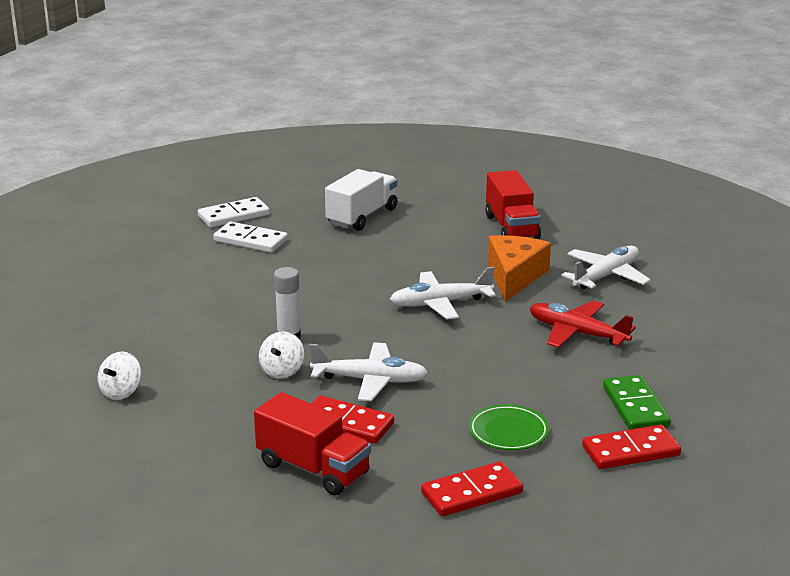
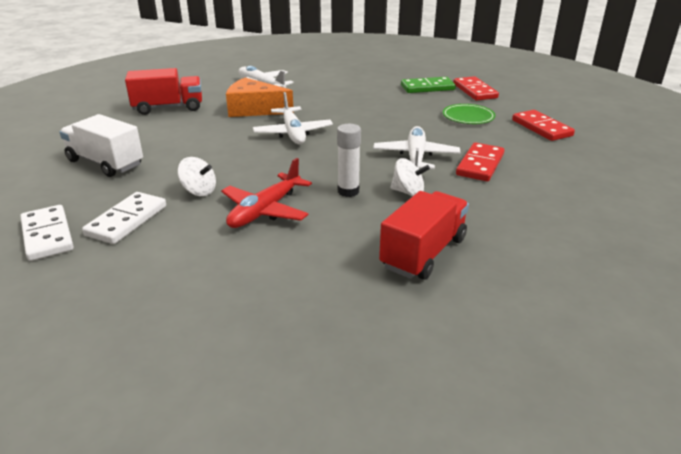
camera: 90 degrees left, 5 degrees up
white spinning top [98,351,141,400] -> white spinning top moved to [178,157,216,196]
red truck [254,392,371,496] -> red truck moved to [379,191,469,280]
red plane [530,301,636,348] -> red plane moved to [221,158,312,228]

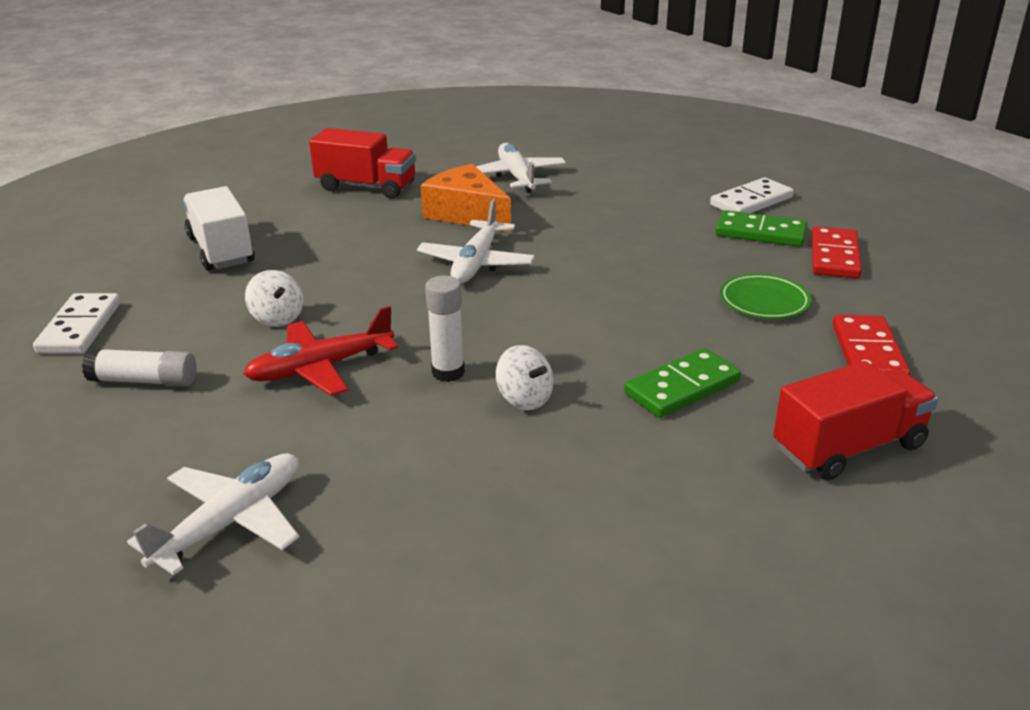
camera: 30 degrees right, 0 degrees up
white domino [82,192,166,244] -> white domino moved to [710,177,794,213]
white plane [373,126,460,169] -> white plane moved to [127,453,299,576]
red truck [379,191,469,280] -> red truck moved to [773,361,938,480]
red domino [456,142,504,181] -> green domino [624,348,741,418]
none -> white glue stick [82,348,196,386]

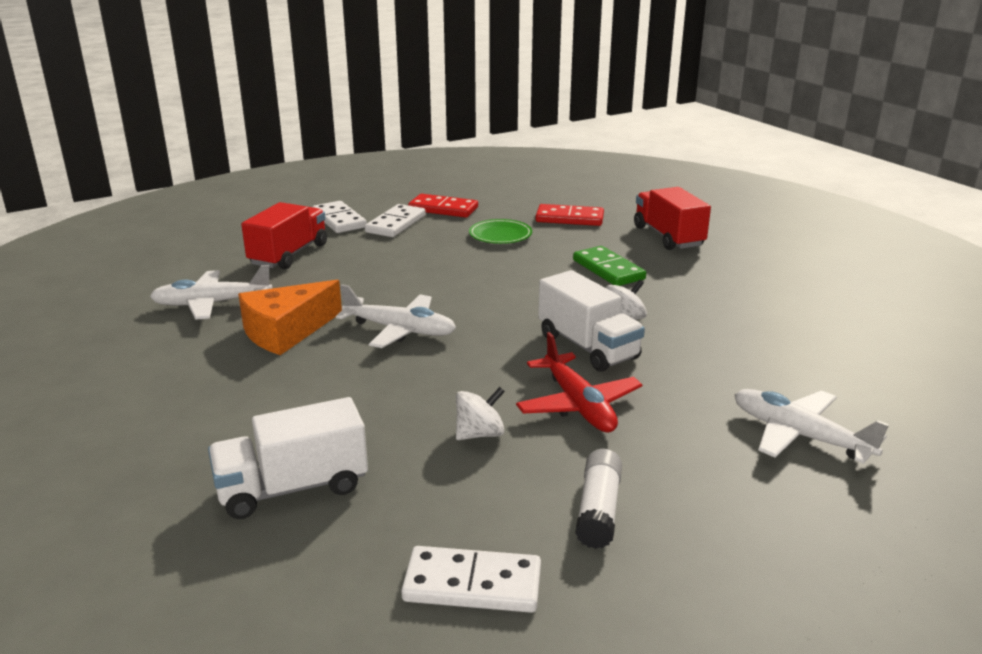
camera: 85 degrees left, 5 degrees down
red truck [309,128,416,199] -> red truck moved to [241,202,327,269]
white glue stick [425,276,465,382] -> white truck [538,270,645,372]
green domino [715,210,807,247] -> white domino [365,204,426,237]

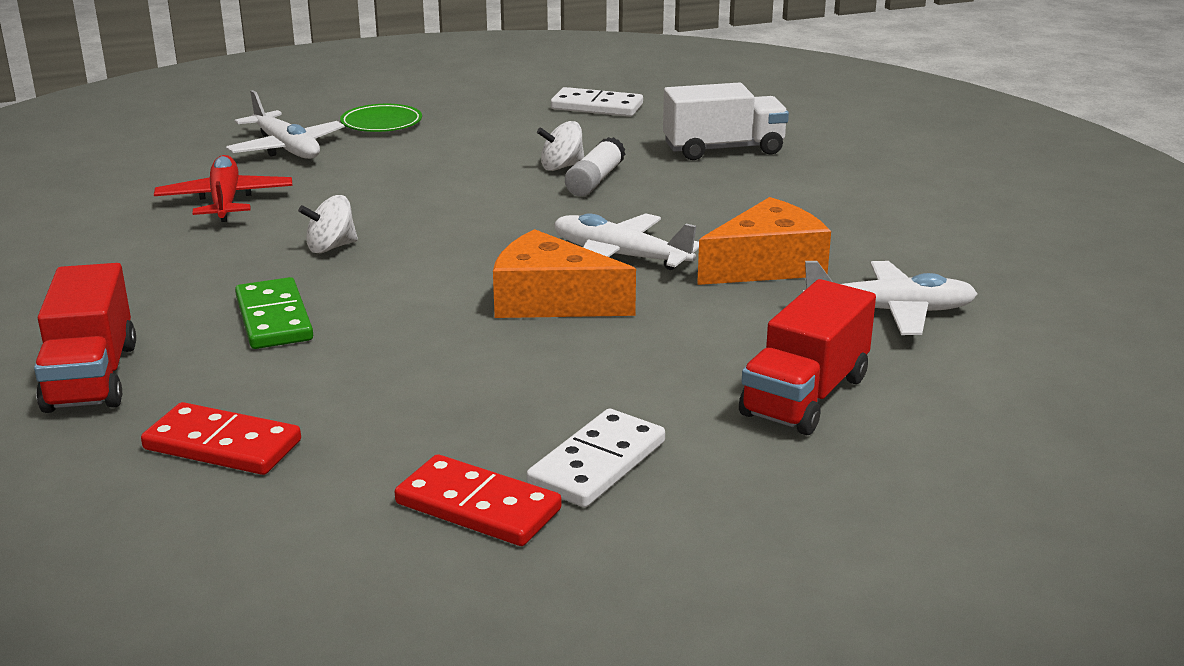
camera: 170 degrees left, 0 degrees up
white domino [312,201,367,233] -> none
green plate [469,219,532,244] -> green plate moved to [340,104,422,132]
red plane [516,332,642,432] -> red plane moved to [154,155,292,222]
white truck [538,270,645,372] -> none
white glue stick [575,449,622,549] -> white glue stick moved to [565,137,626,196]
none -> orange cheese [493,229,636,318]

